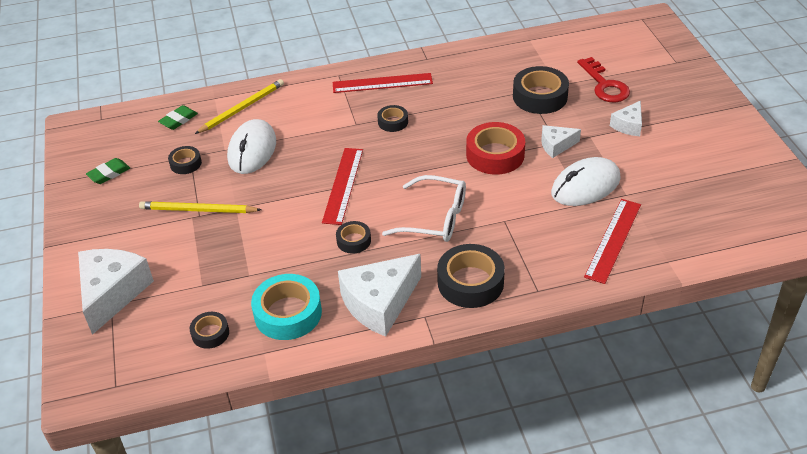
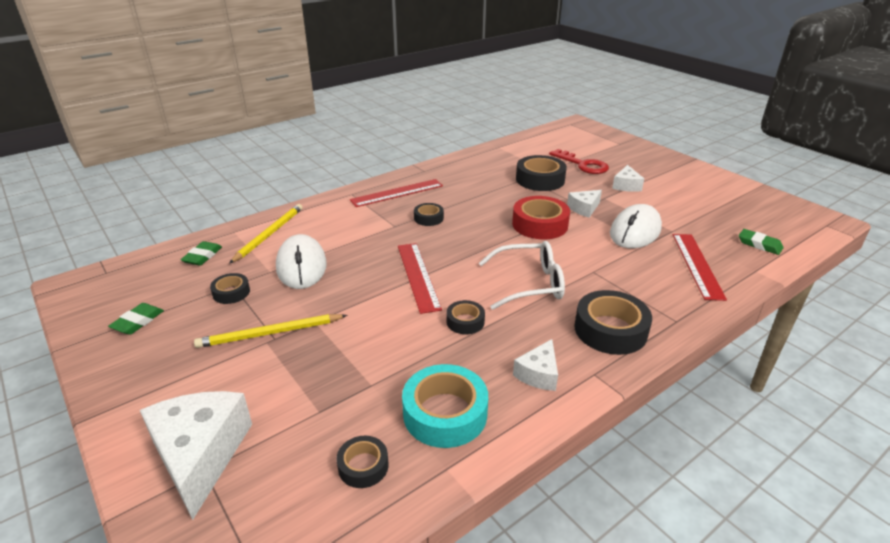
camera: 25 degrees left, 10 degrees down
white cheese [338,254,421,337] -> white cheese [513,339,558,391], size x0.53
none -> green eraser [739,229,784,255]

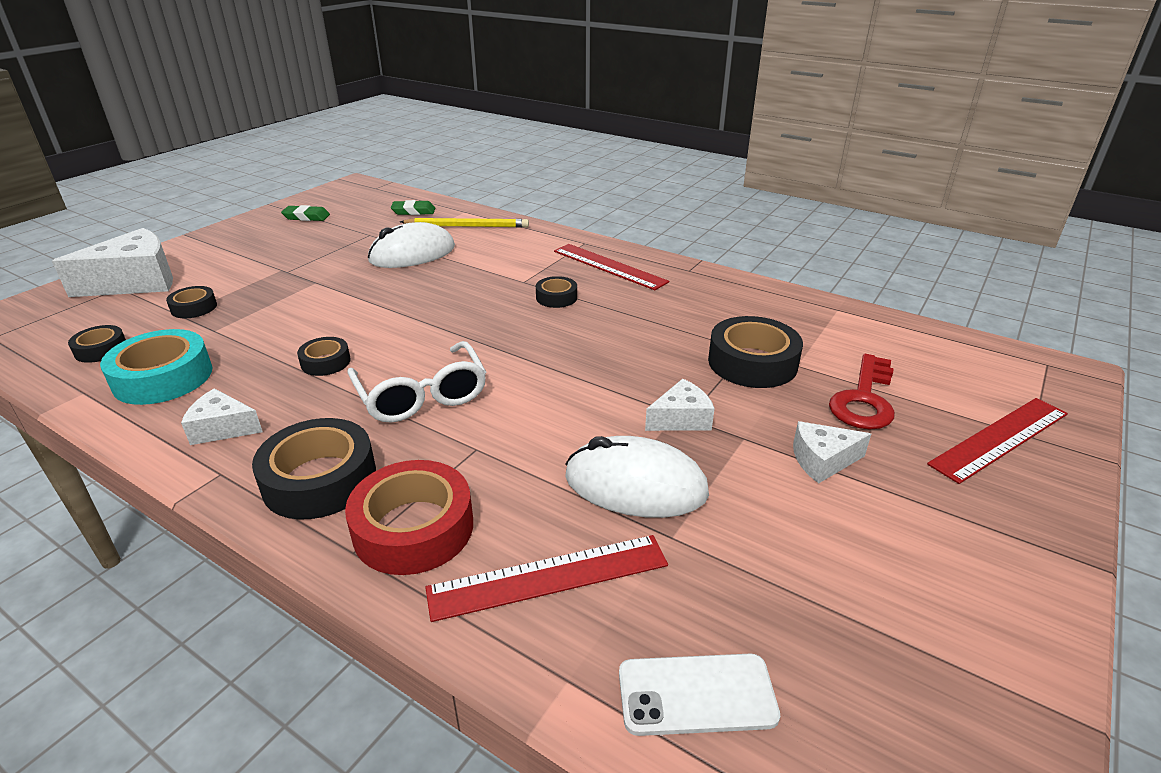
camera: 70 degrees right, 0 degrees up
yellow pencil [194,314,347,348] -> none
black tape [210,273,250,304] -> black tape moved to [166,286,217,318]
red ruler [398,243,442,314] -> red ruler moved to [927,398,1068,484]
red tape [512,196,570,239] -> red tape moved to [345,460,473,575]
white cheese [567,190,602,218] -> white cheese turned 120 degrees clockwise [645,379,715,431]
green eraser [739,229,784,255] -> white phone [619,654,780,736]

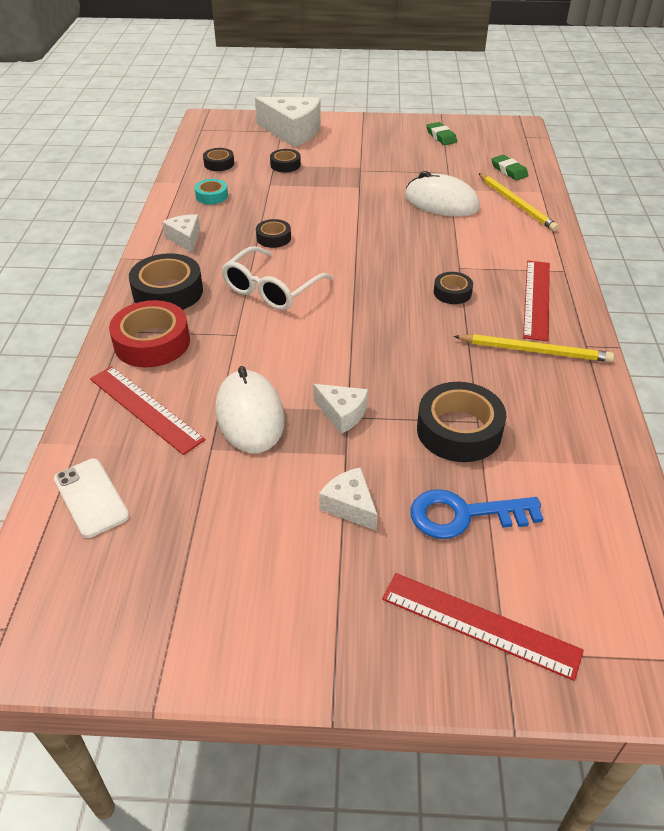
camera: 60 degrees right, 10 degrees up
turquoise tape [100,329,213,405] -> turquoise tape [195,179,228,205], size x0.54
red key [829,354,895,429] -> blue key [410,489,544,539]
none -> yellow pencil [453,334,614,362]

